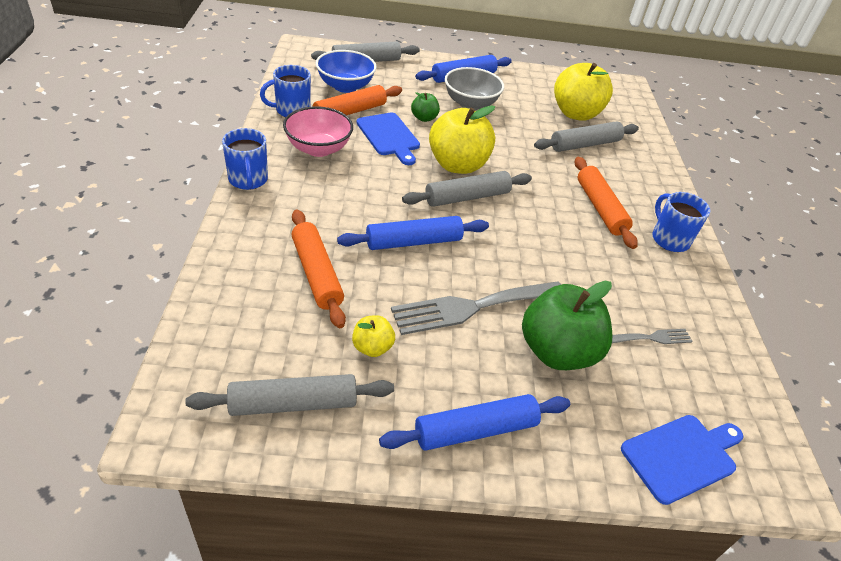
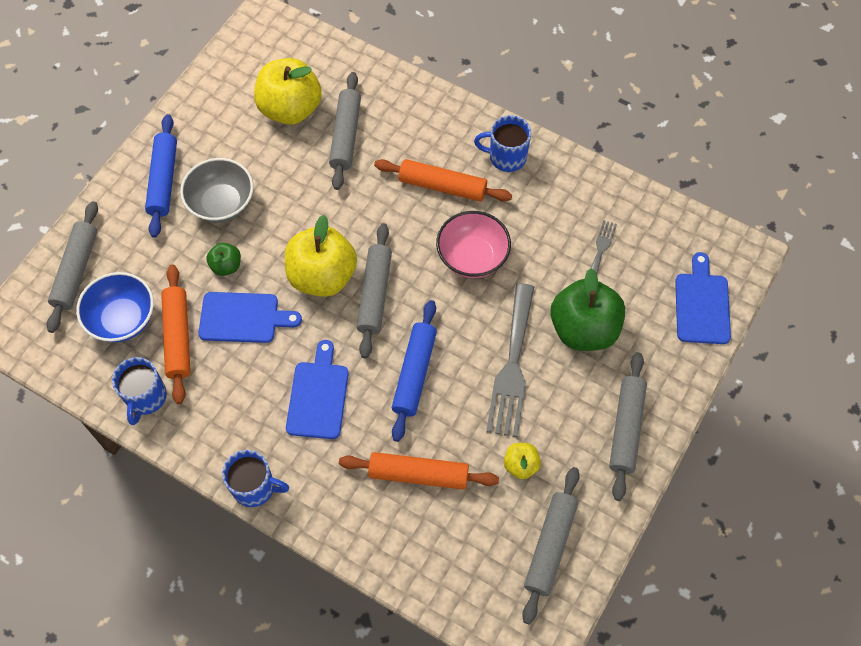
camera: 55 degrees left, 20 degrees up
pink bowl [283,106,353,157] -> pink bowl moved to [436,211,511,278]
blue rolling pin [379,394,570,451] -> grey rolling pin [609,352,647,501]
none -> blue cutting board [286,340,349,439]

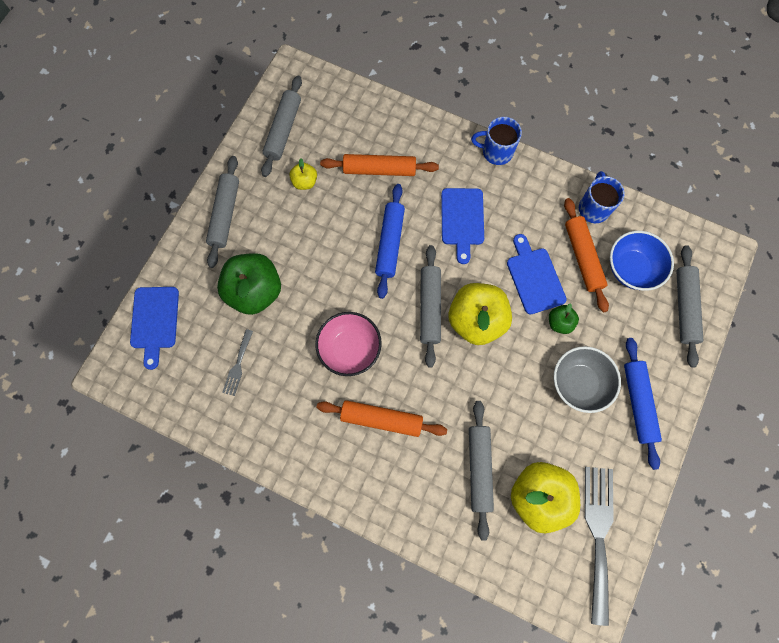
camera: 175 degrees right, 10 degrees up
blue cutting board [198,292,302,343] -> blue cutting board turned 75 degrees clockwise [507,234,567,314]
blue mug [474,115,531,172] -> none
grey fork [486,283,534,437] -> grey fork moved to [585,467,614,626]

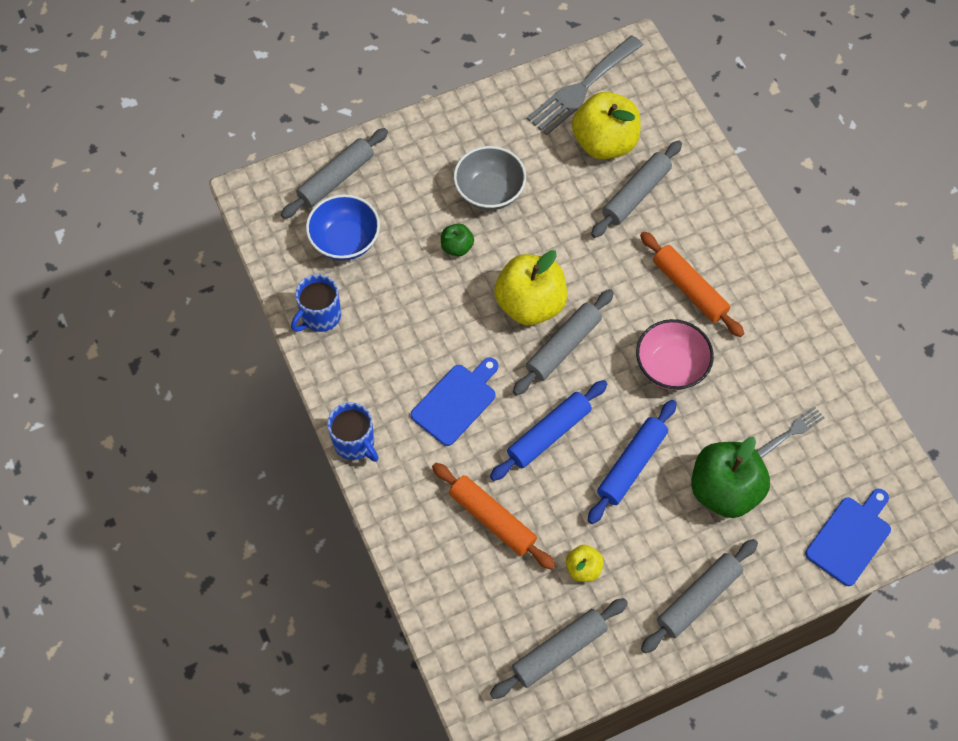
camera: 140 degrees left, 10 degrees down
blue cutting board [507,234,567,314] -> none
orange rolling pin [564,198,609,313] -> none
blue rolling pin [624,338,662,470] -> blue rolling pin moved to [588,400,677,524]

